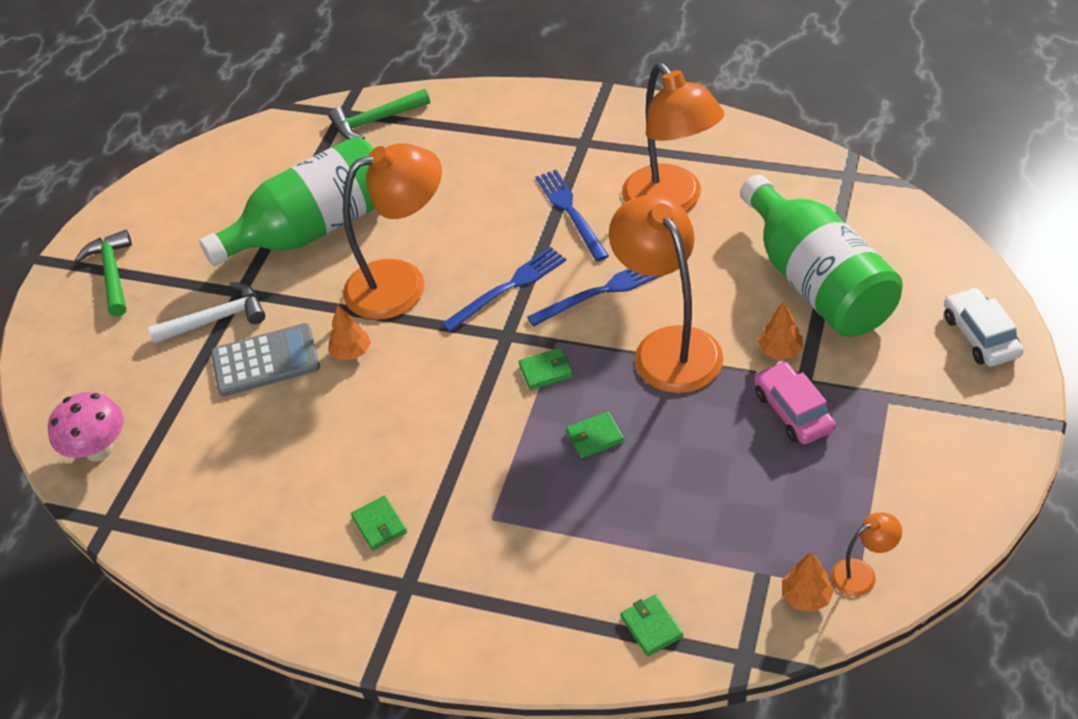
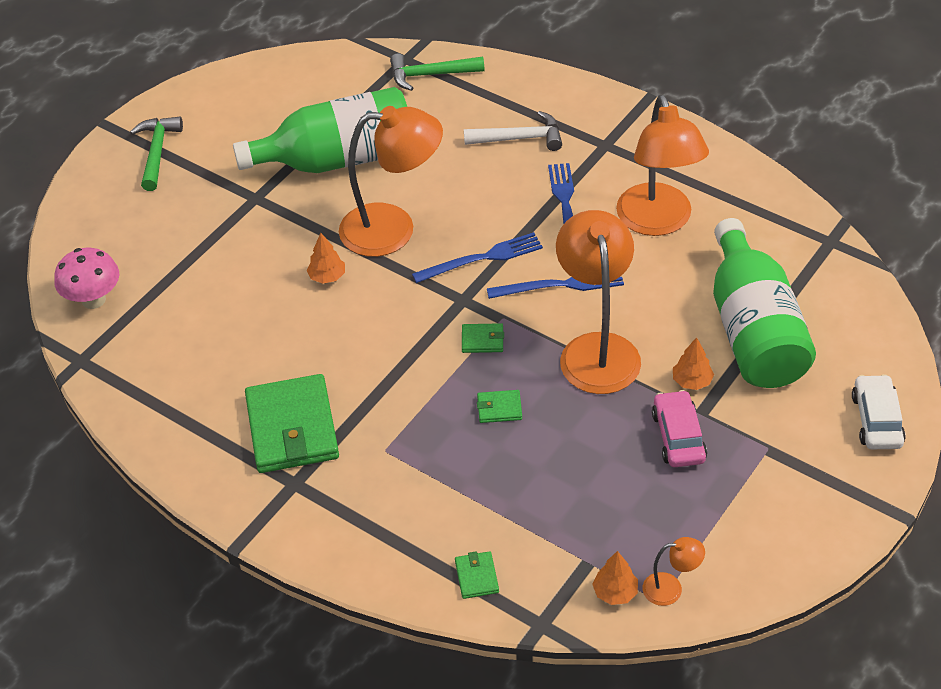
camera: 15 degrees right, 0 degrees up
white hammer [148,282,266,344] -> white hammer moved to [464,111,562,151]
grey calculator [211,323,320,397] -> none
green wallet [351,496,407,551] -> green wallet [245,374,339,473], size x2.35

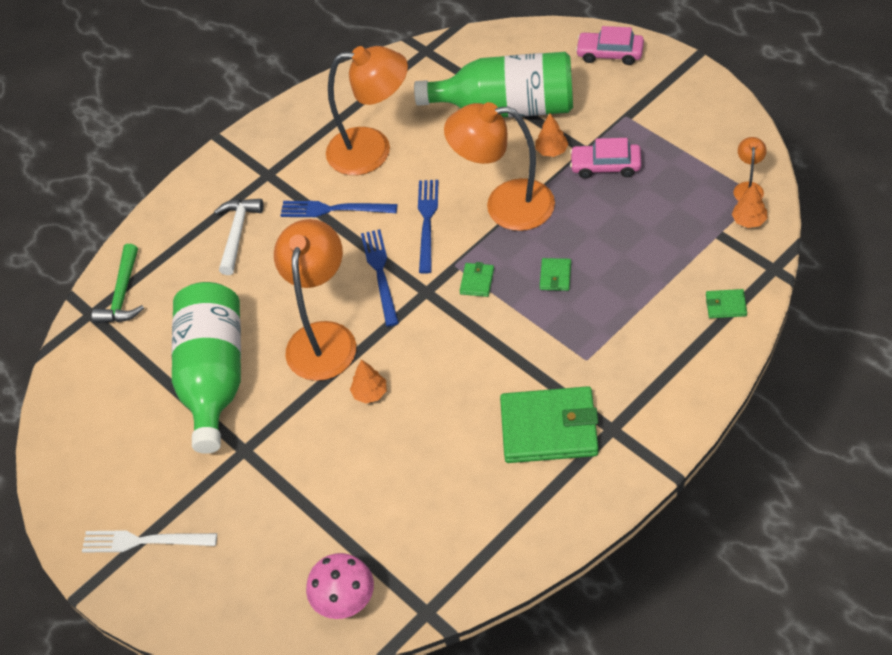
camera: 75 degrees left, 5 degrees up
green hammer [130,117,183,191] -> white fork [82,530,217,552]
white car [852,374,906,449] -> pink car [576,26,644,65]

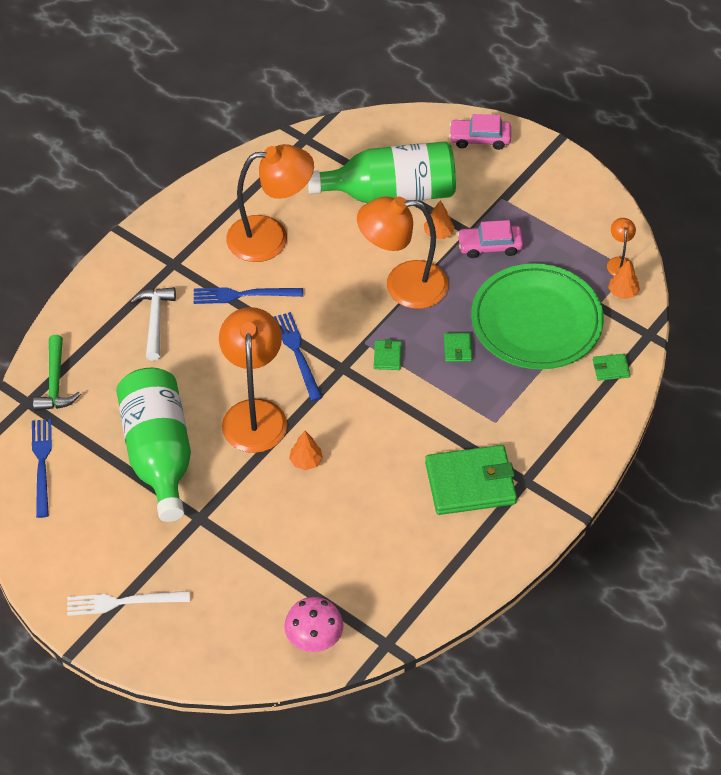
camera: 15 degrees left, 0 degrees up
blue fork [418,180,439,274] -> blue fork moved to [32,419,52,518]
none -> green plate [471,264,604,369]

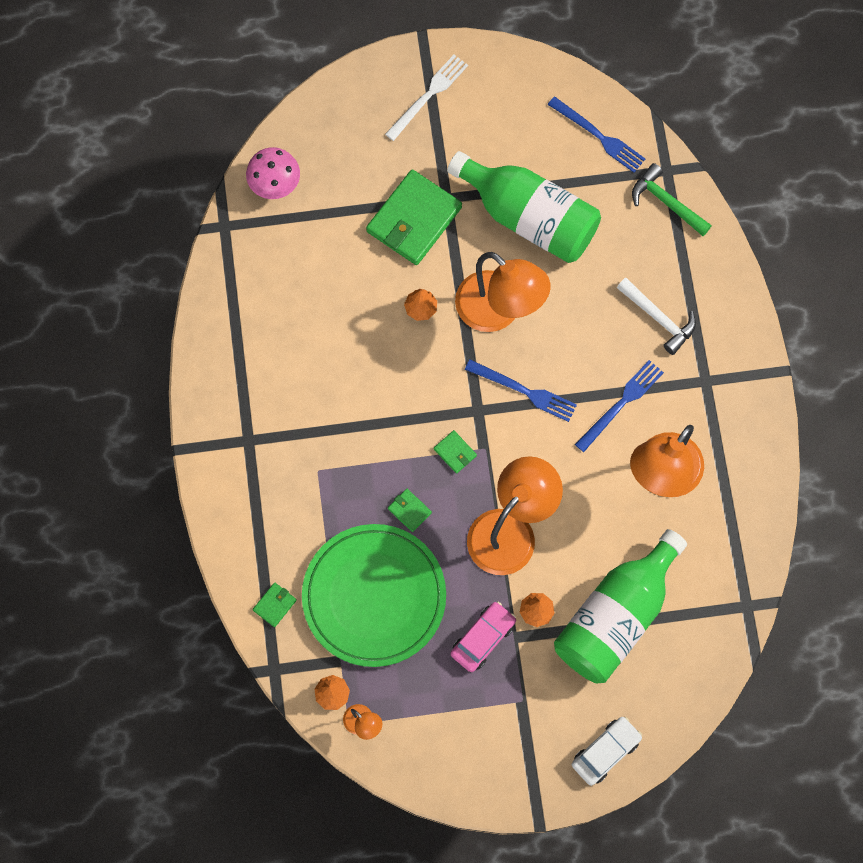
camera: 135 degrees right, 20 degrees up
green wallet [425,445,517,515] -> green wallet moved to [366,169,462,265]
pink car [449,114,511,150] -> white car [572,717,642,786]

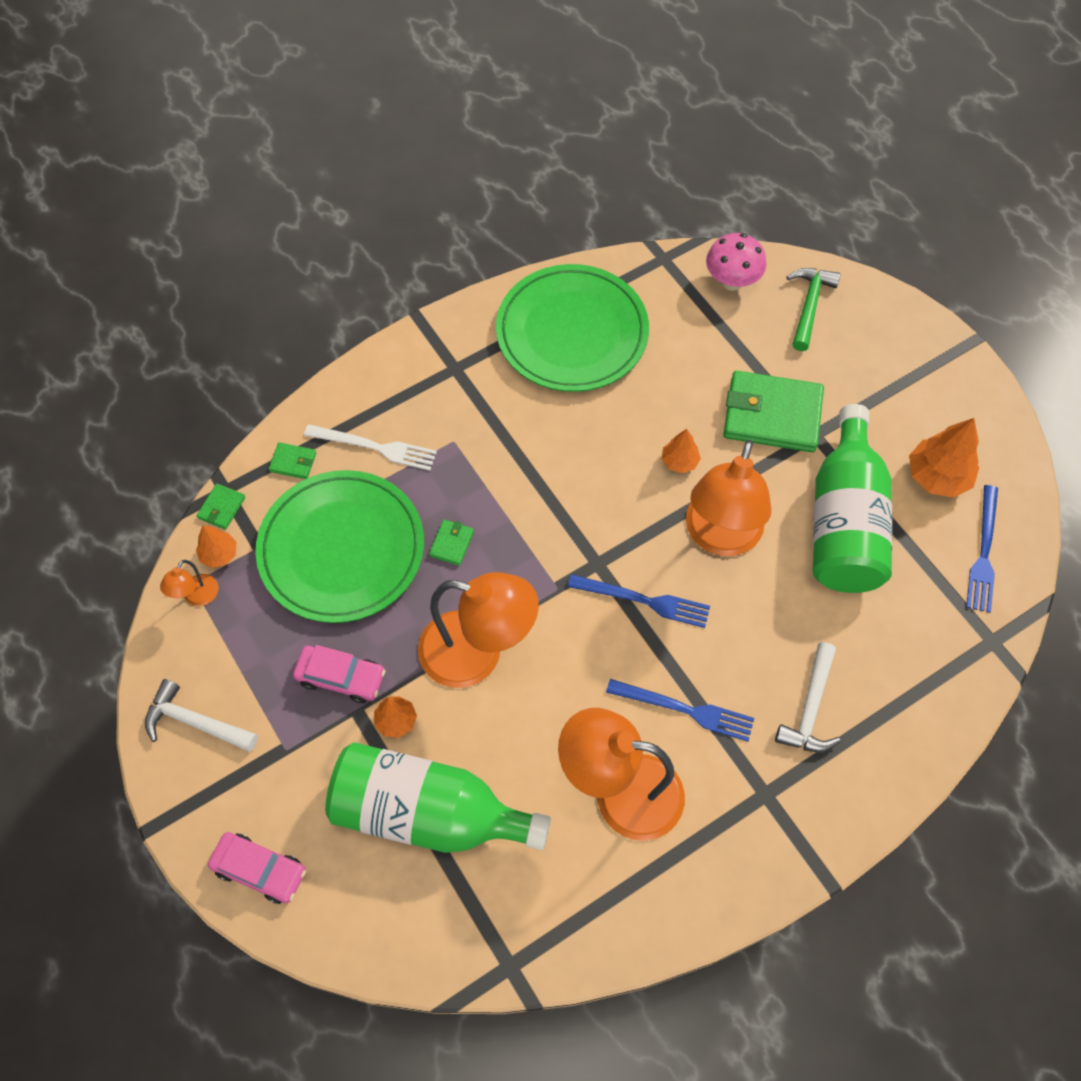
camera: 65 degrees right, 10 degrees down
white fork [385,55,468,141] -> white fork moved to [304,424,437,471]
green wallet [434,430,477,474] -> green wallet moved to [197,484,245,529]
blue fork [465,360,577,422] -> blue fork turned 75 degrees counterclockwise [568,574,710,628]
white car [572,717,642,786] -> pink car [208,832,306,904]
green hammer [632,163,712,236] -> green hammer moved to [786,268,841,351]
none -> white hammer [145,679,258,752]
none -> green plate [496,264,649,392]
none -> orange tree [909,418,979,498]

